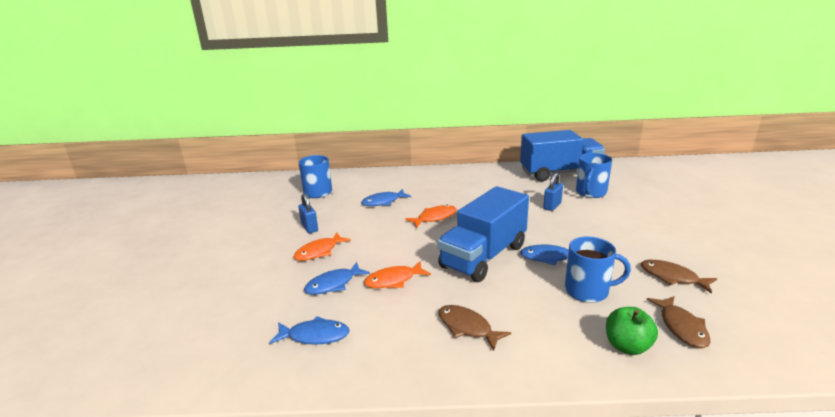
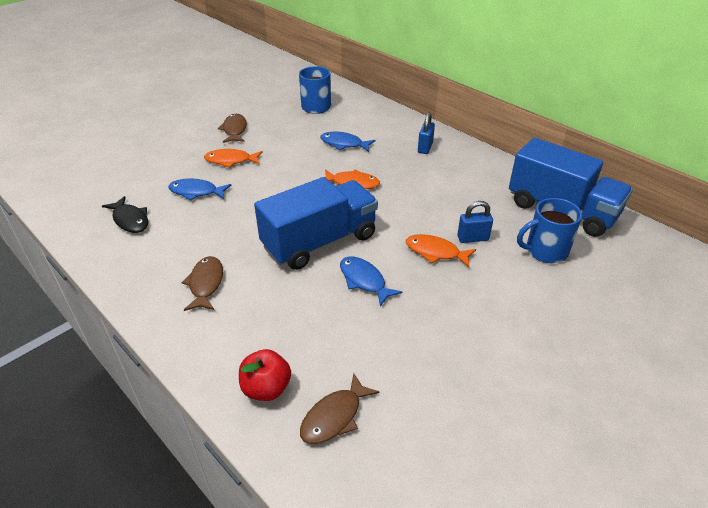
camera: 45 degrees right, 15 degrees up
blue fish [269,316,350,345] -> black fish [102,196,148,233]
blue padlock [298,194,318,233] -> blue padlock moved to [418,113,435,154]
orange fish [364,261,431,288] -> orange fish moved to [406,234,476,267]
blue truck [438,186,529,282] -> blue truck turned 150 degrees clockwise [254,177,378,270]
blue mug [565,237,631,303] -> none
green apple [606,307,658,355] -> red apple [239,349,291,401]
brown fish [641,260,717,294] -> brown fish moved to [218,114,247,143]

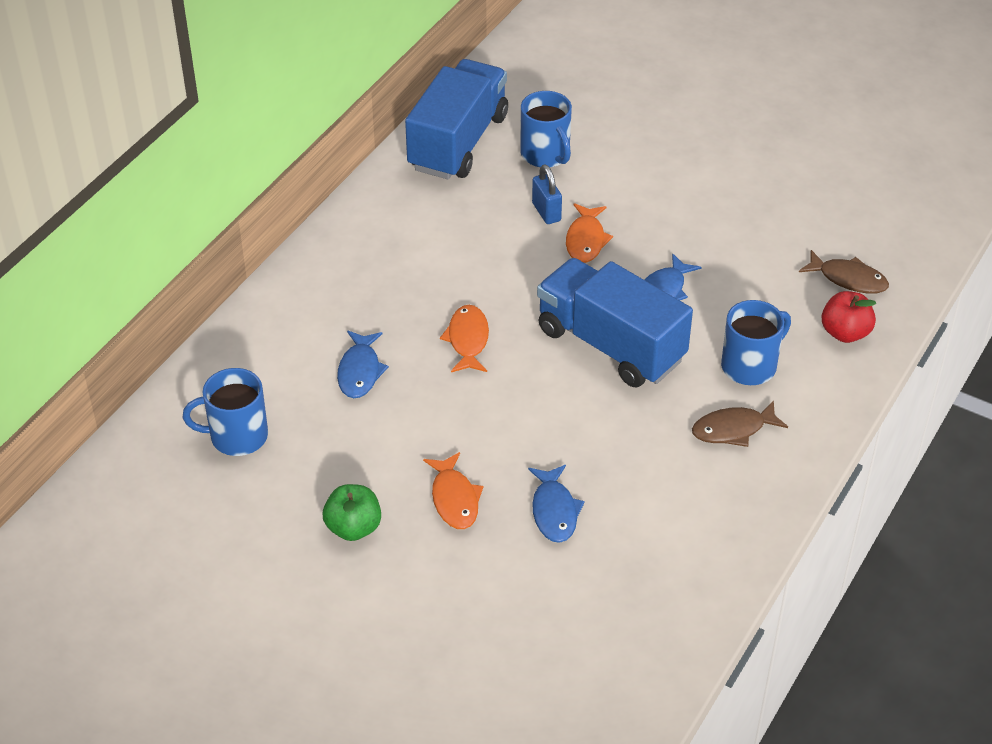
camera: 105 degrees left, 5 degrees up
black fish [102,196,148,233] -> none
brown fish [218,114,247,143] -> green apple [323,484,381,541]
blue padlock [418,113,435,154] -> none
none -> blue mug [721,300,791,385]

